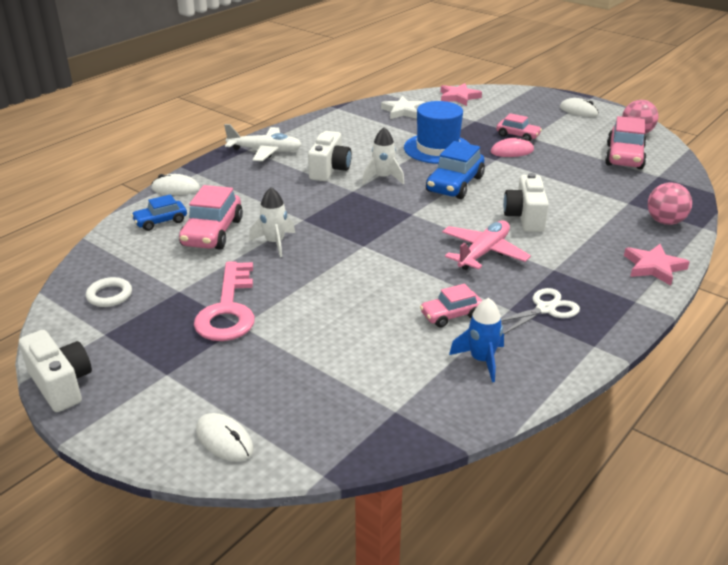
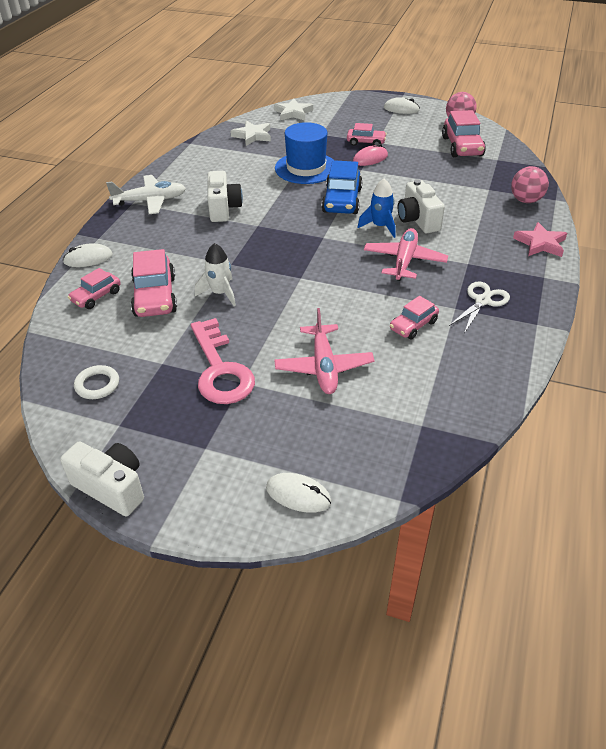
camera: 20 degrees left, 10 degrees up
blue car [131,194,187,231] -> pink car [68,268,121,309]
white rocket [362,127,404,185] -> none
pink star [441,83,482,106] -> white star [274,98,313,121]
blue rocket [449,298,504,382] -> blue rocket moved to [357,178,396,238]
none -> pink plane [274,308,375,394]

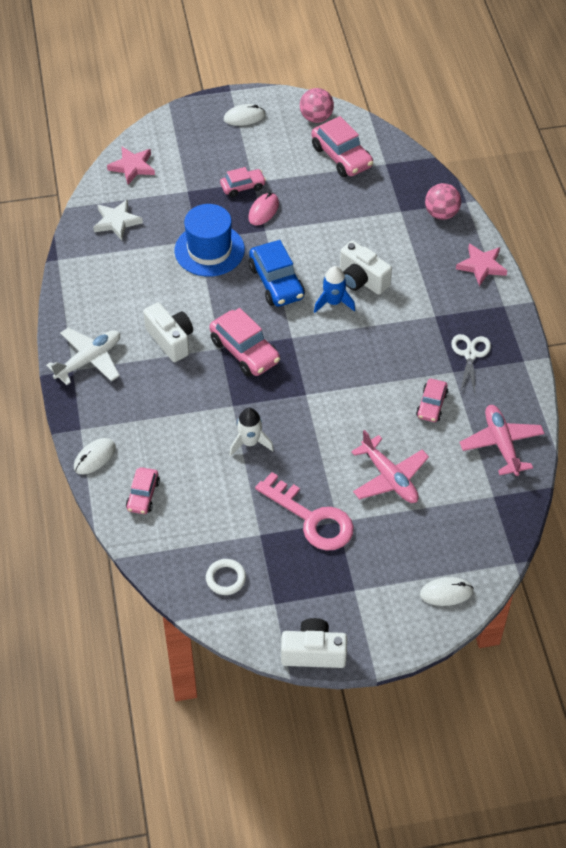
camera: 30 degrees left, 10 degrees up
pink car [131,249,177,317] -> pink car moved to [209,308,280,377]
white star [274,98,313,121] -> pink star [107,147,155,185]
pink plane [364,228,448,281] -> pink plane moved to [459,405,545,476]

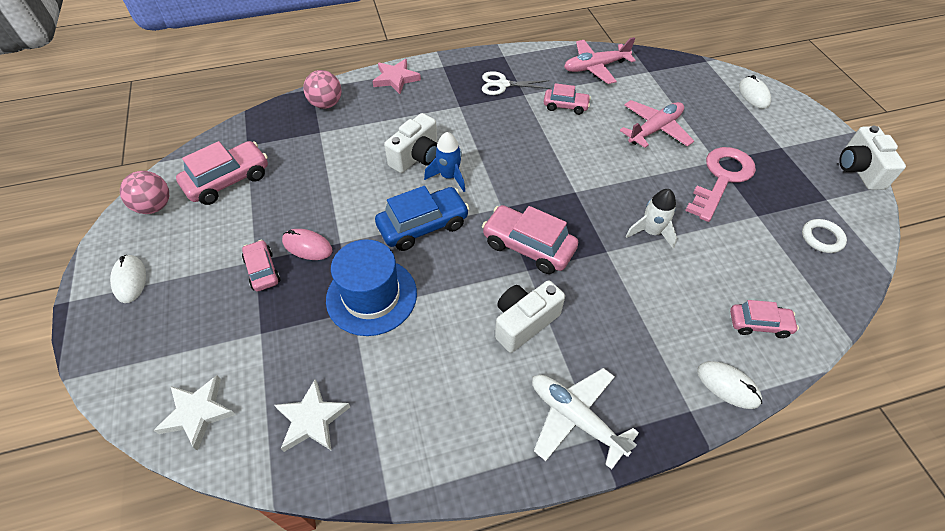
camera: 95 degrees left, 0 degrees up
pink star [107,147,155,185] -> white star [153,375,236,451]
pink car [209,308,280,377] -> pink car turned 105 degrees counterclockwise [482,205,578,274]

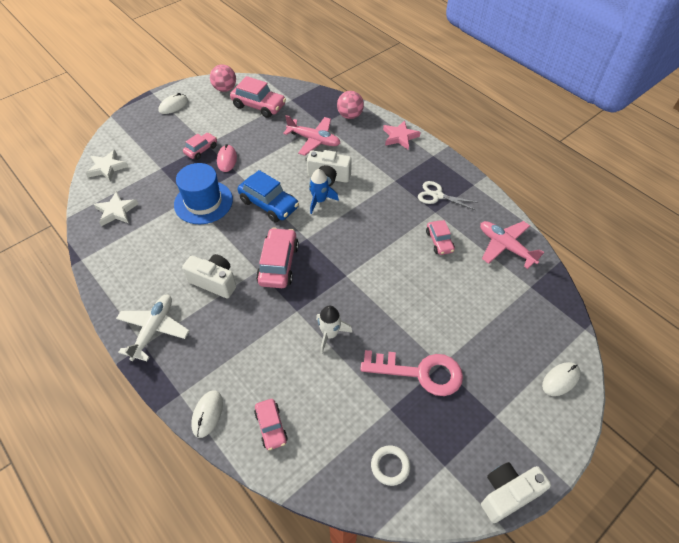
camera: 65 degrees right, 0 degrees up
white scissors [482,71,550,95] -> white scissors turned 45 degrees counterclockwise [418,181,479,210]
pink plane [620,100,694,148] -> pink plane moved to [283,115,340,156]

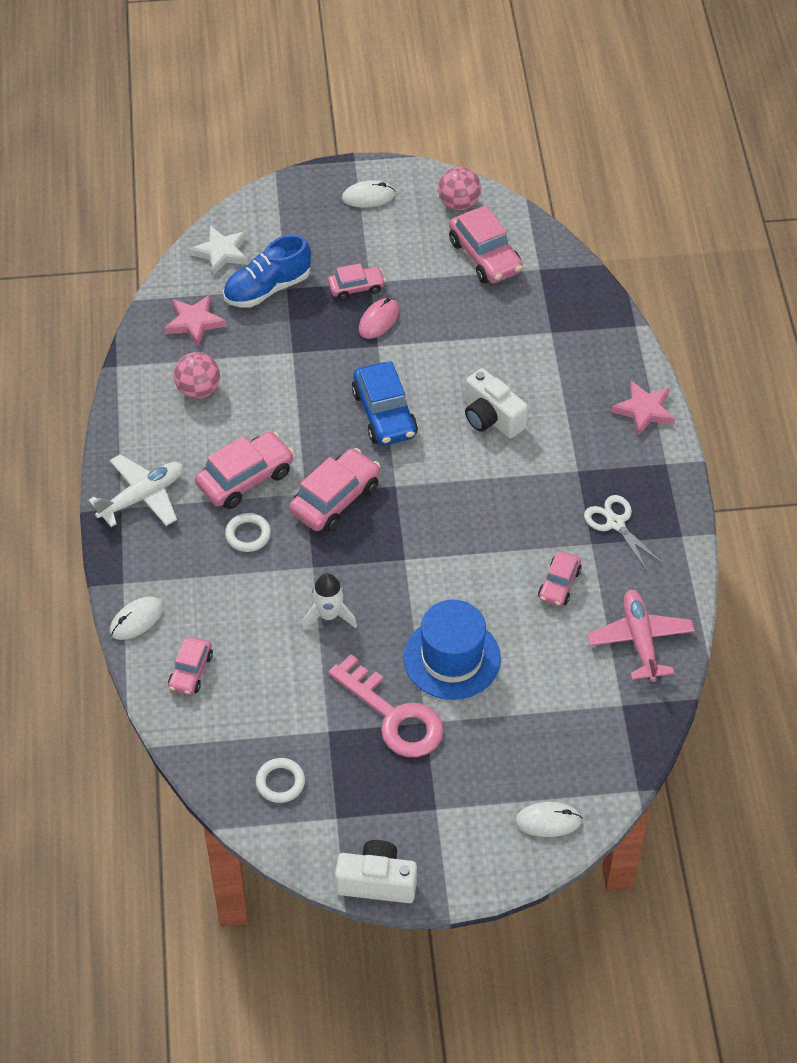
camera: 35 degrees right, 0 degrees up
white star [94,191,138,226] -> pink star [164,295,227,347]
blue hat [174,163,233,224] -> blue hat moved to [404,600,501,700]
white camera [182,254,236,298] -> pink car [195,432,294,509]
pink plane [283,115,340,156] -> none
blue rocket [309,169,339,214] -> none
pink ball [337,91,364,119] -> pink ball moved to [174,352,220,399]
none -> blue shoe [223,234,311,308]
none -> white ring [225,513,271,552]

